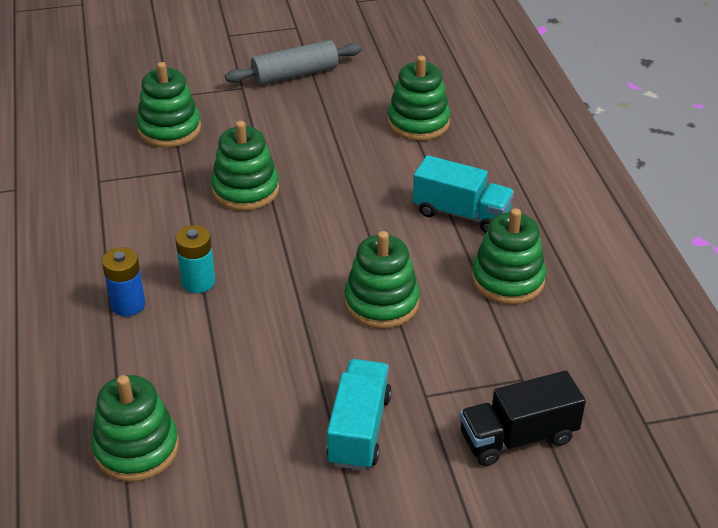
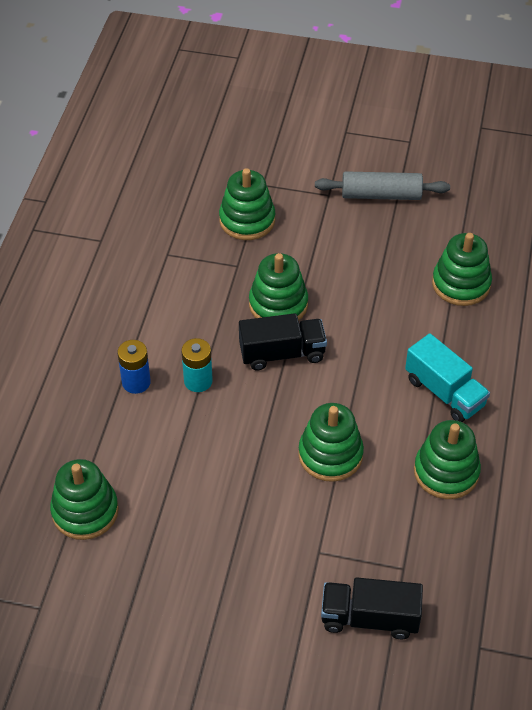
camera: 25 degrees right, 10 degrees up
turquoise truck [326,359,392,471] -> none
none -> black truck [239,313,327,370]

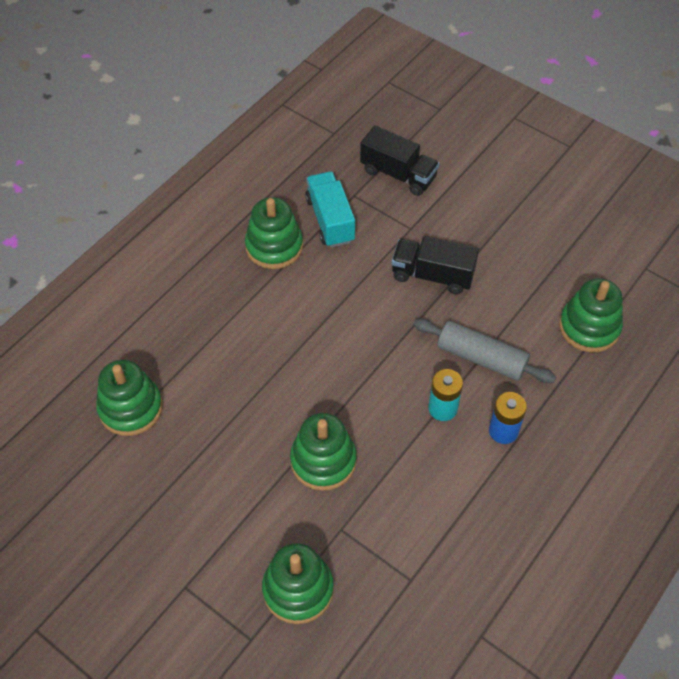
camera: 155 degrees left, 5 degrees up
black truck [239,313,327,370] -> black truck moved to [391,236,479,294]
green stacking toy [298,403,364,482] -> none
grey rolling pin [315,171,450,200] -> grey rolling pin moved to [413,318,556,383]
turquoise truck [405,333,490,422] -> turquoise truck moved to [305,172,355,248]

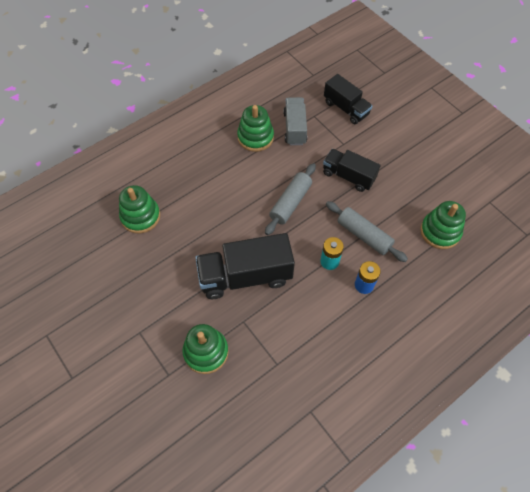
camera: 15 degrees right, 5 degrees up
green stacking toy [290,413,357,491] -> black truck [195,233,295,299]
turquoise truck [305,172,355,248] -> grey truck [283,97,307,145]
none -> grey rolling pin [265,163,316,235]

